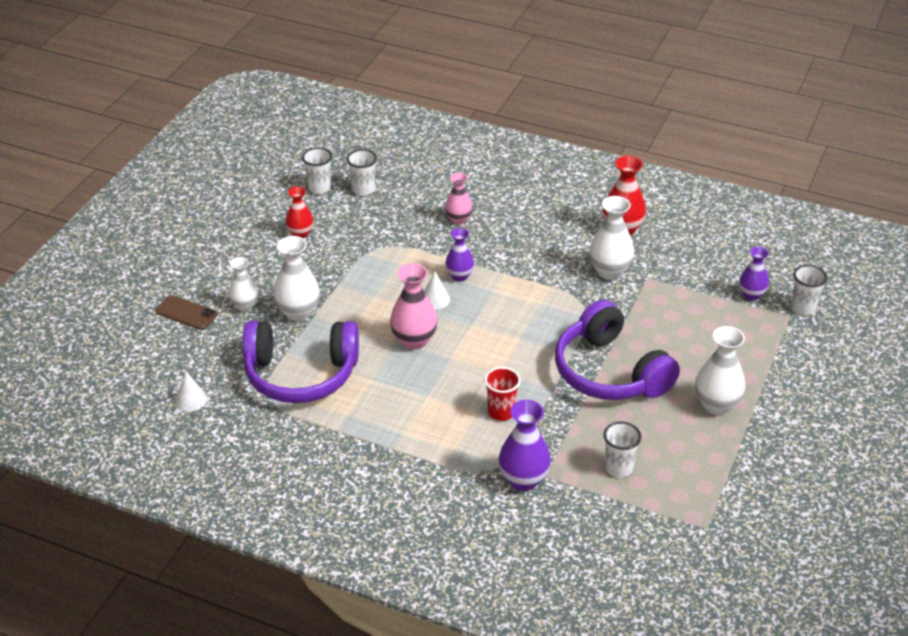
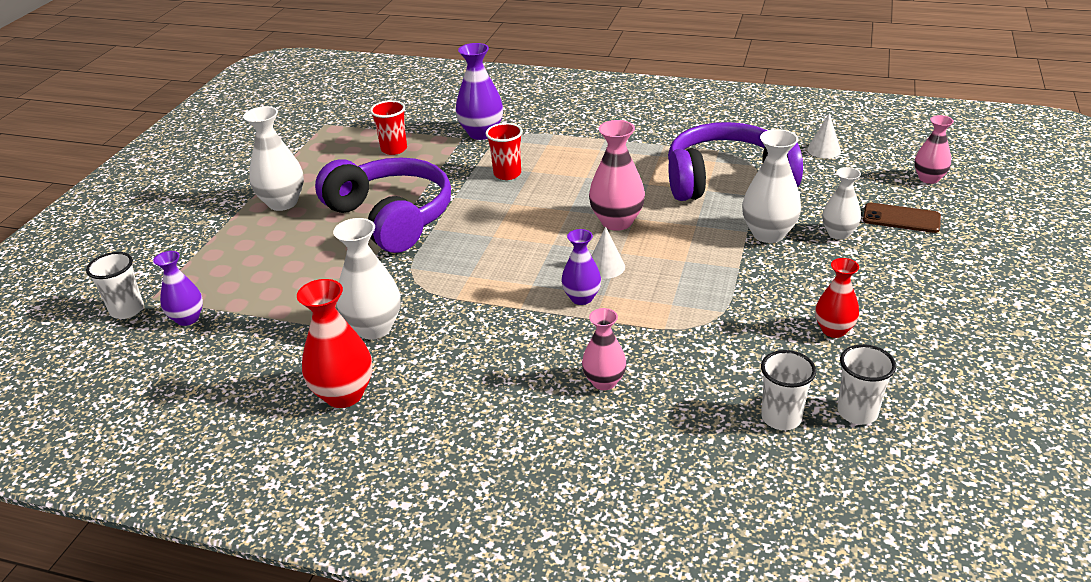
camera: 175 degrees right, 5 degrees down
white cup [604,422,642,478] -> red cup [370,100,407,155]
none -> pink vase [914,115,954,184]

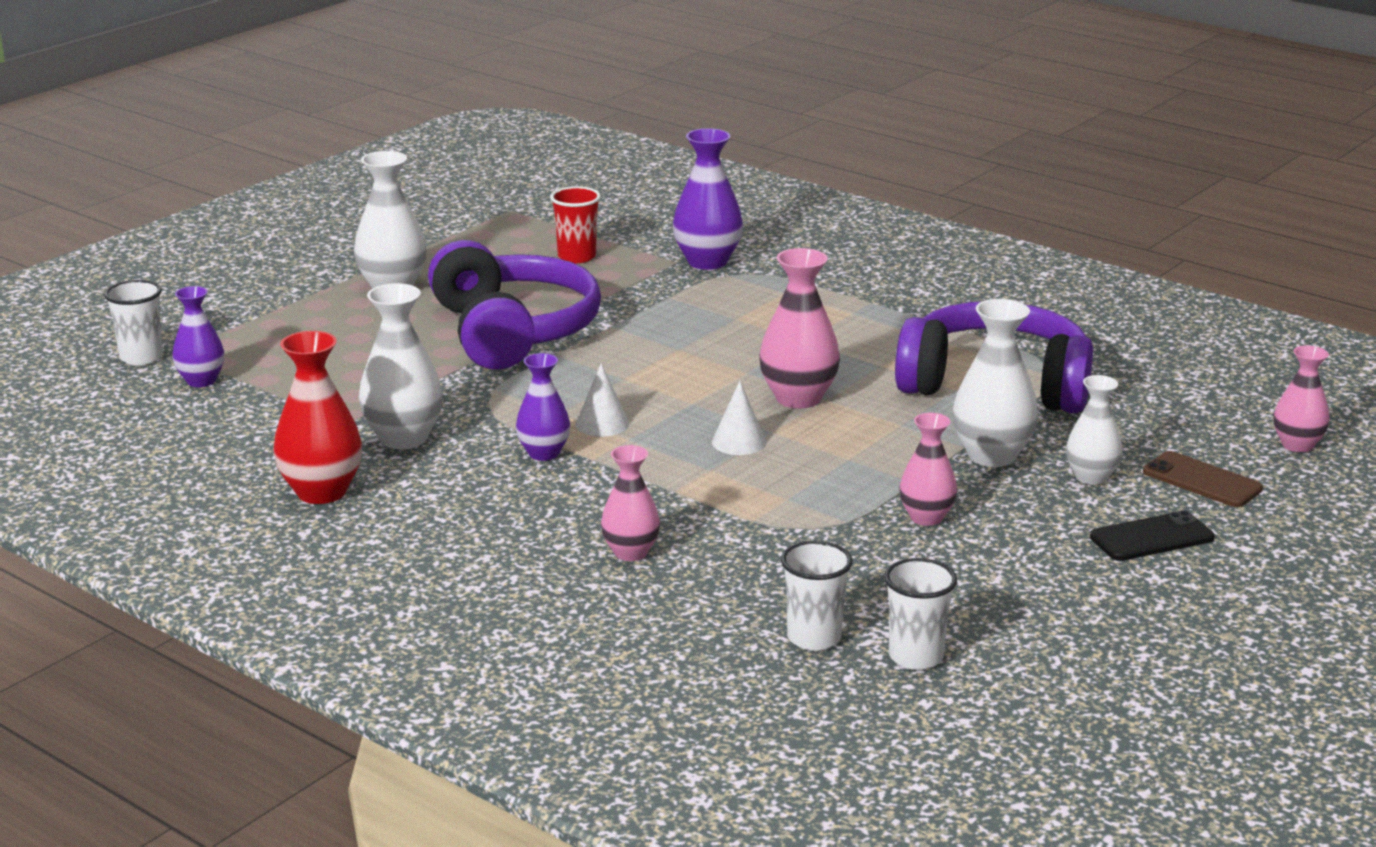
camera: 20 degrees right, 10 degrees down
red cup [486,123,523,180] -> none
purple vase [561,229,601,305] -> purple vase moved to [516,353,570,461]
white cone [807,113,841,158] -> white cone moved to [576,363,629,436]
red vase [815,258,859,338] -> none
none -> pink vase [899,413,957,526]
none -> black phone [1090,510,1214,561]

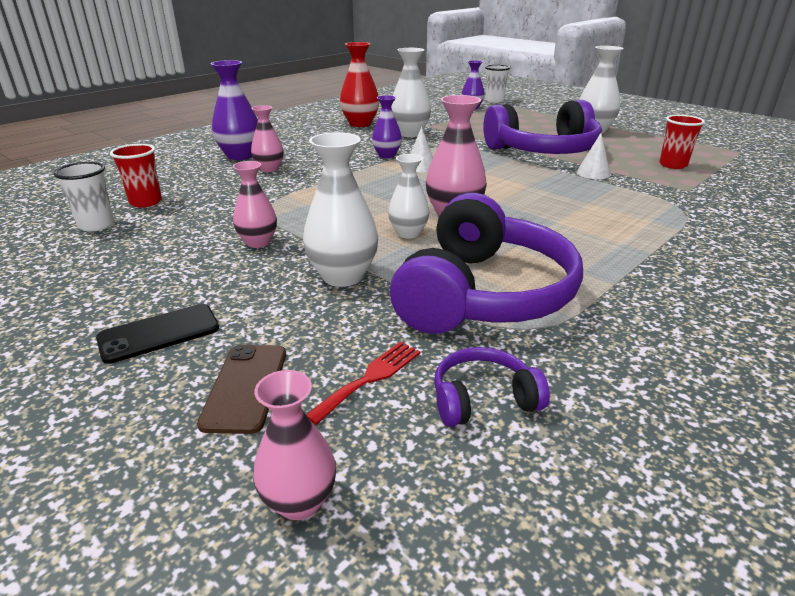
camera: 95 degrees right, 5 degrees up
purple vase [673,128,743,270] -> purple vase moved to [210,60,258,160]
white cone [712,381,766,455] -> white cone moved to [576,133,610,179]
white cup [781,541,853,651] -> red cup [110,144,162,207]
white vase [1066,375,1123,485] -> white vase moved to [388,154,429,238]
black phone [1090,510,1214,561] -> black phone turned 75 degrees clockwise [96,304,219,364]
brown phone [1143,451,1263,507] -> brown phone turned 45 degrees counterclockwise [197,344,286,434]
none -> red fork [306,342,420,425]
none -> purple headphones [434,347,550,427]

